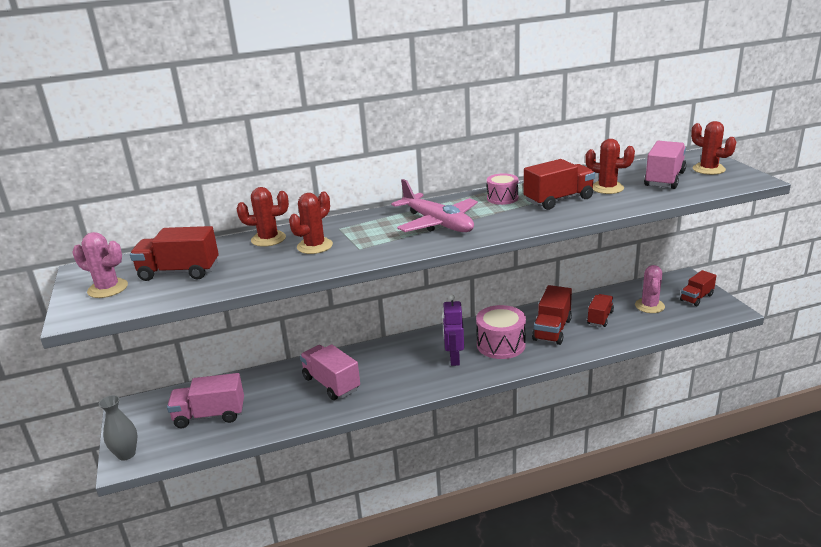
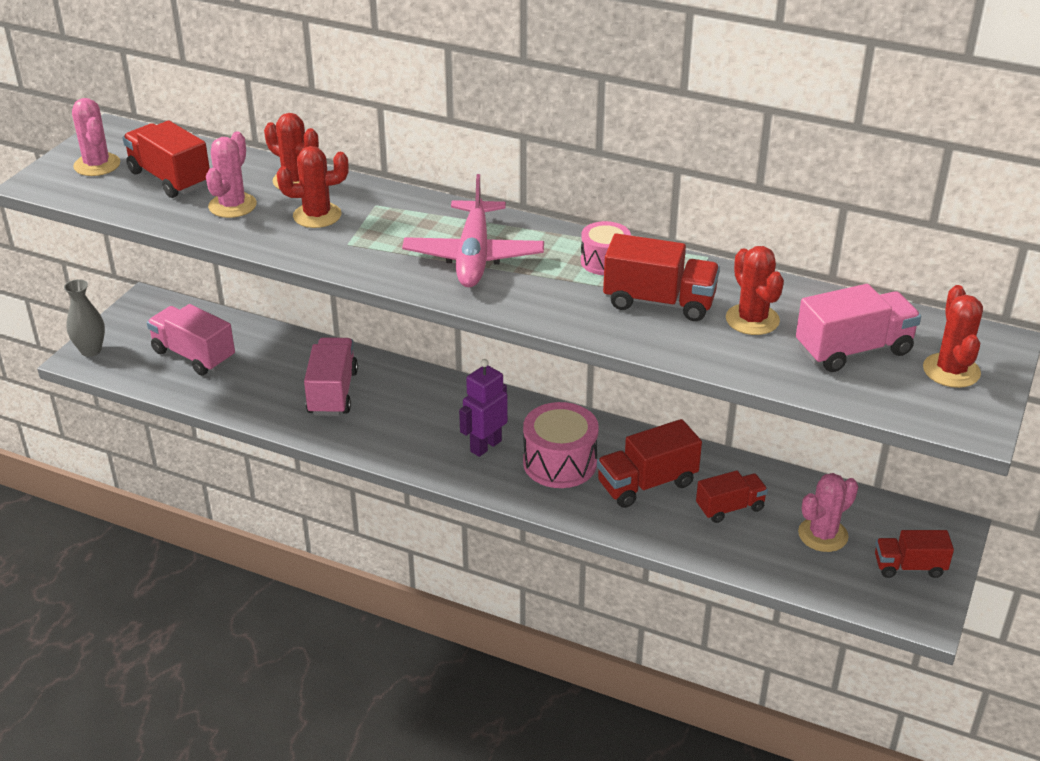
camera: 40 degrees right, 10 degrees up
none -> pink cactus [206,131,257,218]

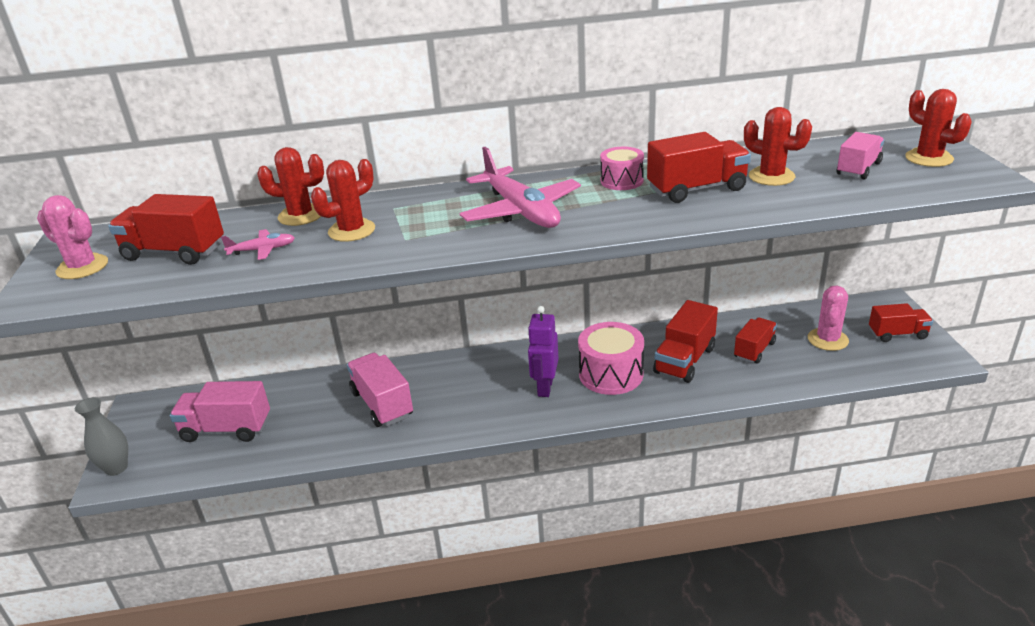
camera: 30 degrees left, 5 degrees down
pink cactus [206,131,257,218] -> pink plane [221,229,295,260]
pink truck [796,284,921,372] -> pink truck [837,132,884,179], size x0.67
red truck [875,530,954,578] -> red truck turned 150 degrees counterclockwise [869,303,933,342]

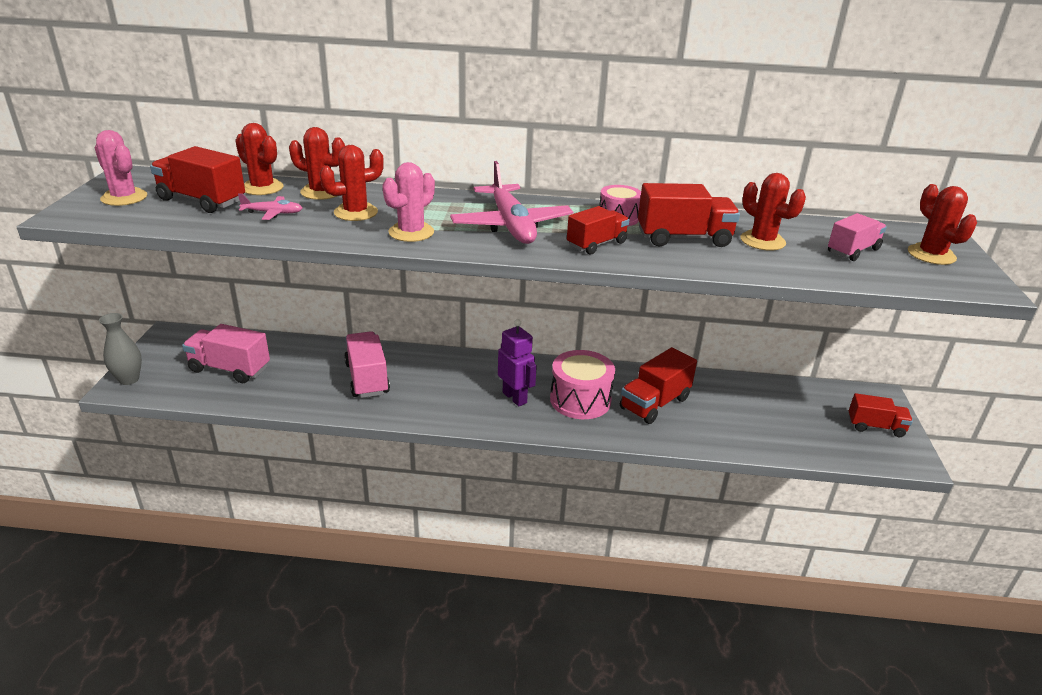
camera: 10 degrees right, 0 degrees up
purple robot [528,306,558,397] -> purple robot turned 120 degrees clockwise [498,319,537,406]
red truck [734,317,777,364] -> red truck moved to [567,206,629,255]
pink cactus [808,286,849,351] -> pink cactus moved to [382,162,435,242]
none -> red cactus [235,123,284,195]

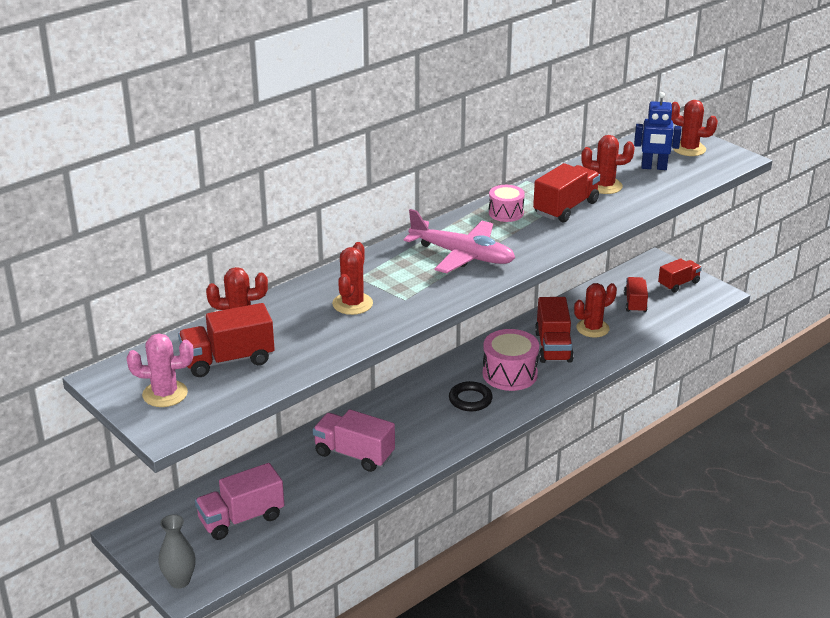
camera: 45 degrees left, 0 degrees up
pink plane [238,193,302,220] -> none
red cactus [289,127,345,200] -> red cactus moved to [574,283,617,338]
pink cactus [382,162,435,242] -> none
purple robot [498,319,537,406] -> black ring [449,381,493,411]
red truck [567,206,629,255] -> red truck moved to [624,277,648,313]
pink truck [828,213,887,261] -> blue robot [634,92,681,170]

